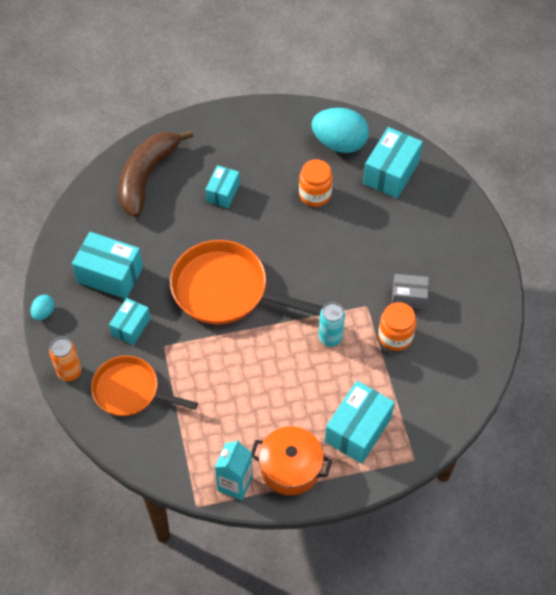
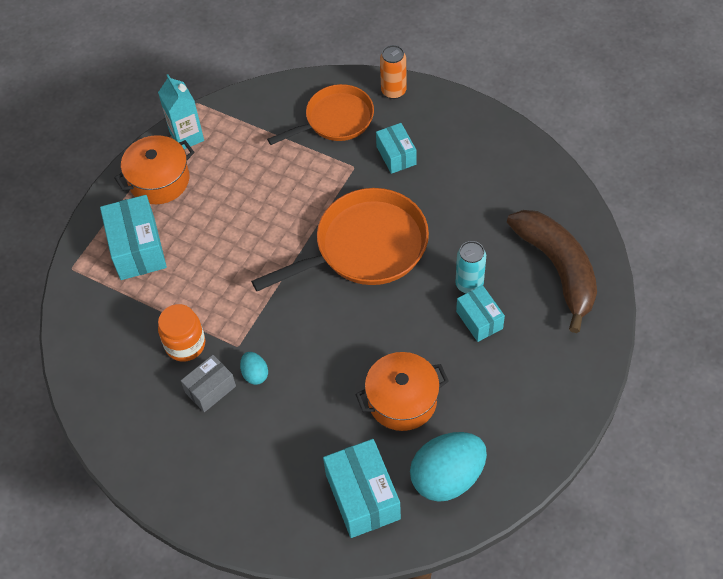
camera: 135 degrees right, 0 degrees up
turquoise egg [31,295,55,321] -> turquoise egg moved to [240,352,268,385]
turquoise box [72,232,143,299] -> none
orange jar [299,159,333,207] -> orange pot [355,352,449,431]
turquoise can [318,302,345,347] -> turquoise can moved to [455,241,486,293]

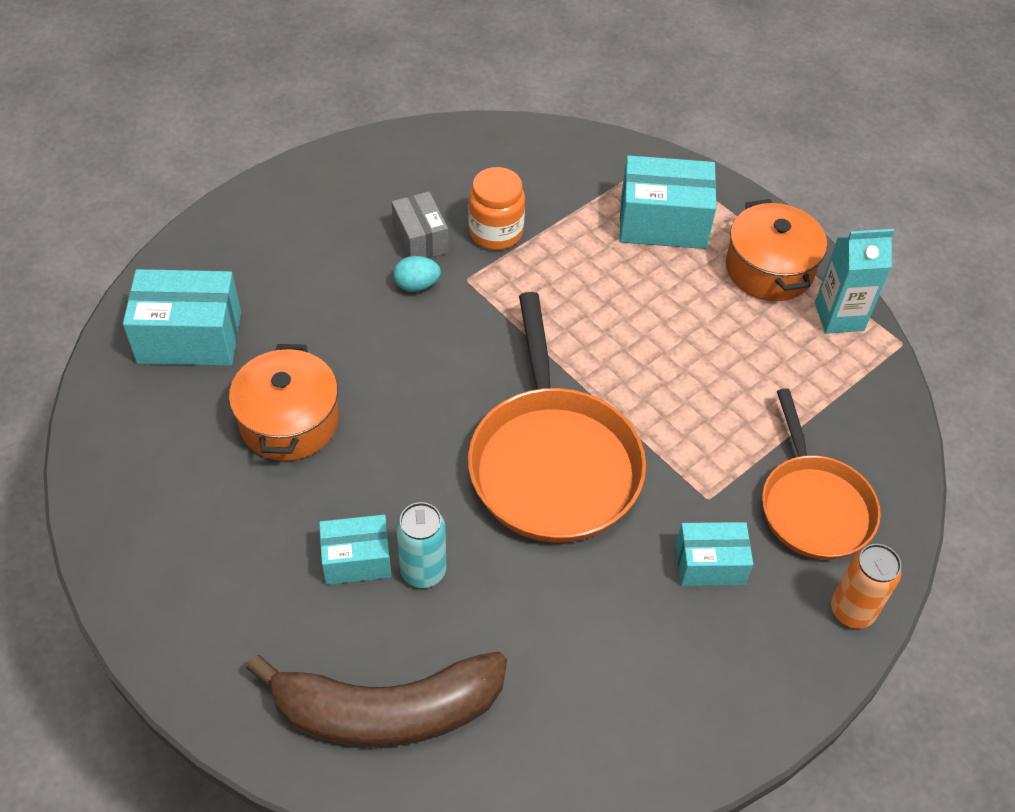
camera: 105 degrees right, 5 degrees down
turquoise egg [410,432,487,502] -> none

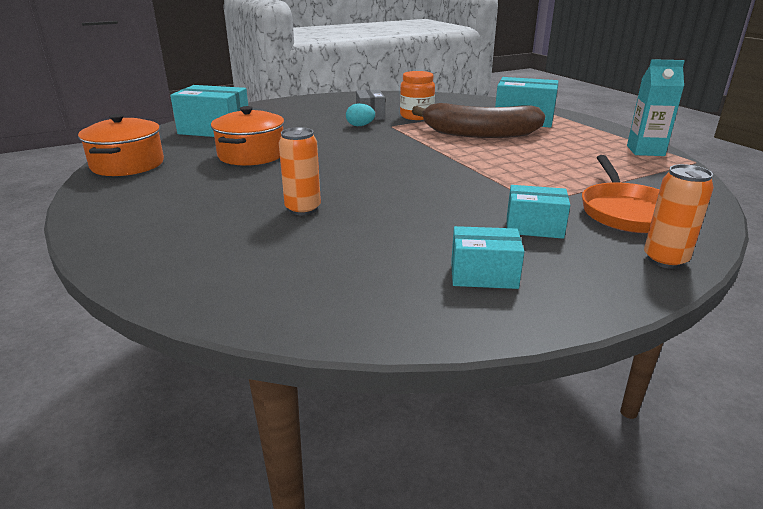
camera: 15 degrees right, 25 degrees down
brown banana [246,651,507,747] -> brown banana moved to [412,103,545,138]
turquoise box [319,515,391,585] -> turquoise box moved to [451,226,524,289]
turquoise can [396,502,446,588] -> orange can [279,127,321,215]
orange pan [468,292,646,543] -> none
orange pot [726,199,827,301] -> orange pot moved to [78,114,164,176]

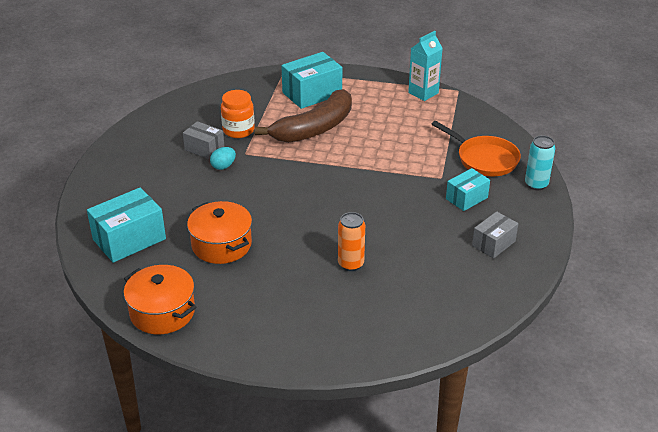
camera: 50 degrees left, 10 degrees up
turquoise box [451,226,524,289] -> grey box [472,211,518,259]
orange can [644,164,714,269] -> turquoise can [525,136,555,190]

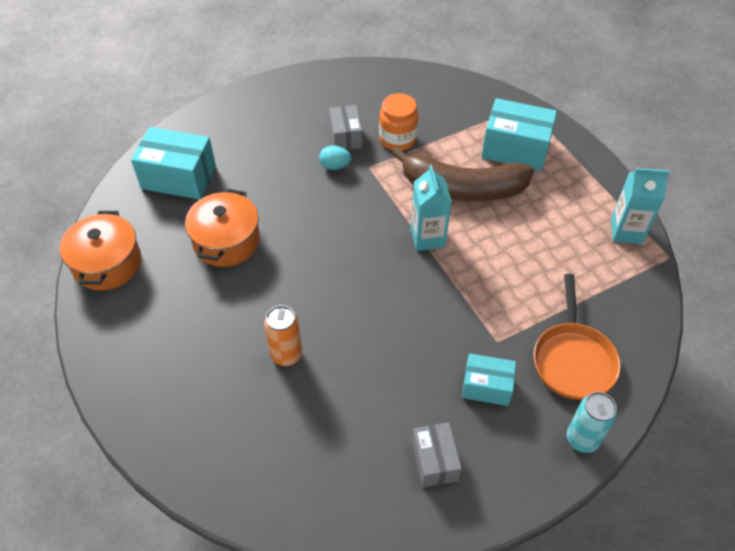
camera: 50 degrees right, 15 degrees up
grey box [472,211,518,259] -> grey box turned 75 degrees clockwise [412,422,462,488]
none -> turquoise carton [411,165,452,251]

